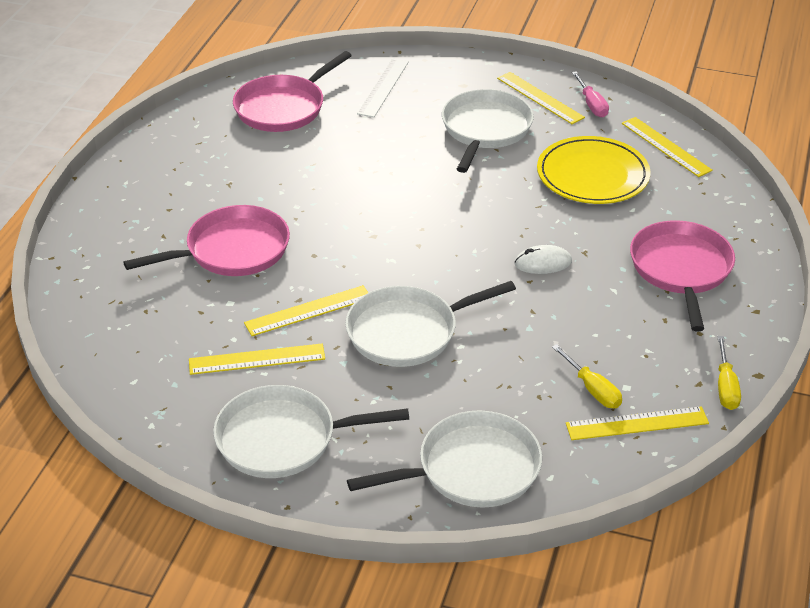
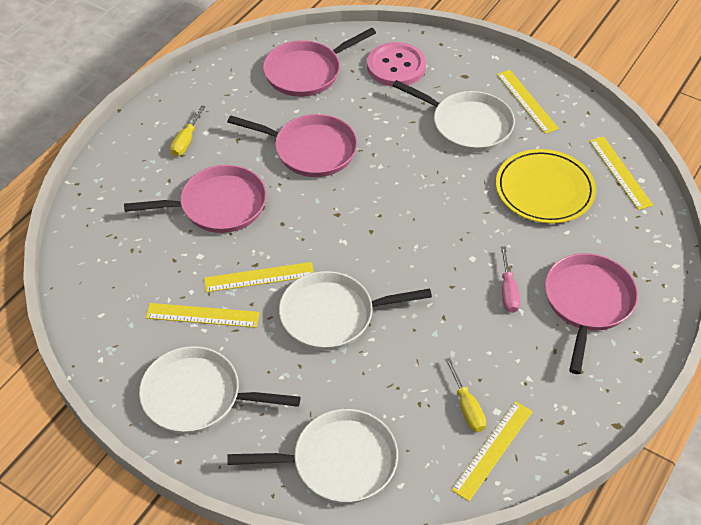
camera: 15 degrees right, 10 degrees up
white ruler [357,59,409,118] -> pink button [367,42,426,87]
white pan [442,89,534,173] -> white pan turned 90 degrees clockwise [392,80,515,152]
white mouse [514,245,572,274] -> none
yellow ruler [566,406,709,440] -> yellow ruler turned 60 degrees counterclockwise [451,401,533,501]
pink screwdriver [572,71,609,117] -> pink screwdriver moved to [501,246,520,313]
yellow screwdriver [717,336,741,410] -> yellow screwdriver moved to [170,105,206,156]
none -> pink pan [227,114,358,177]

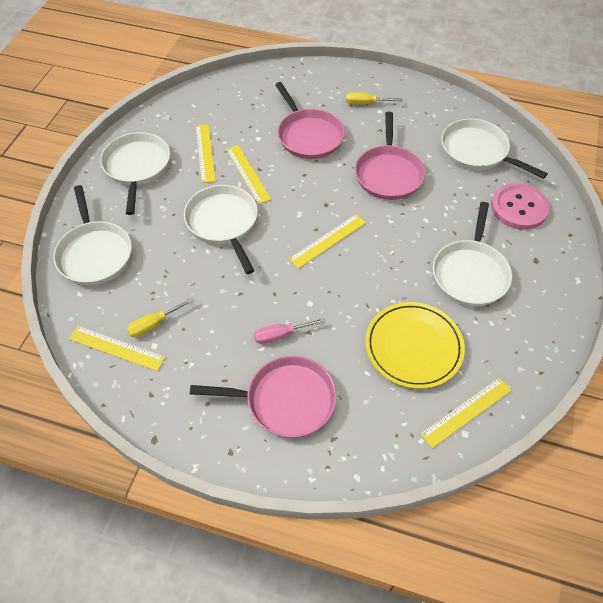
camera: 75 degrees right, 5 degrees up
pink pan [263,28,376,97] -> white pan [441,119,548,179]
yellow ruler [497,70,559,134] -> yellow ruler moved to [289,214,366,269]

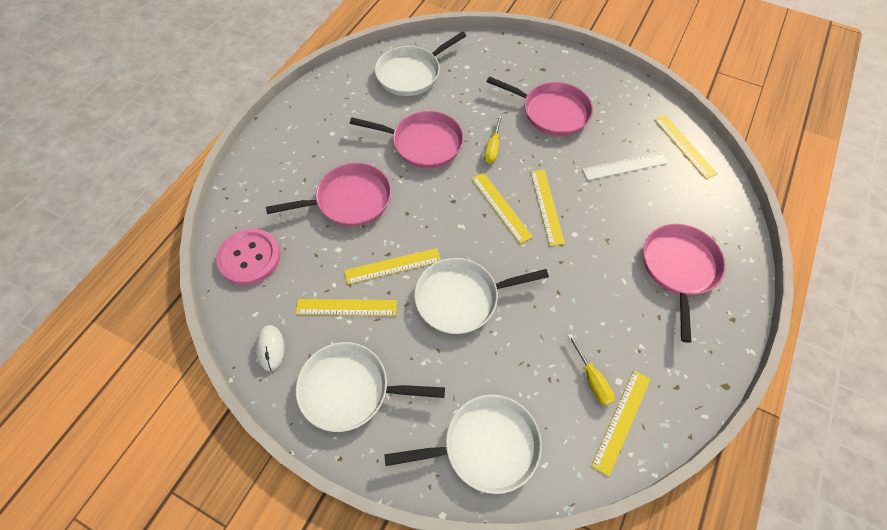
camera: 80 degrees left, 5 degrees up
pink screwdriver [254,318,325,344] -> none
yellow screwdriver [346,92,402,104] -> yellow screwdriver moved to [484,115,503,163]
yellow plate [365,302,465,389] -> white ruler [582,152,668,180]
white pan [433,202,512,307] -> pink pan [486,76,593,136]
pink button [491,183,550,230] -> pink button moved to [216,228,281,285]
none -> white mouse [255,325,284,371]
none -> yellow ruler [531,170,565,246]

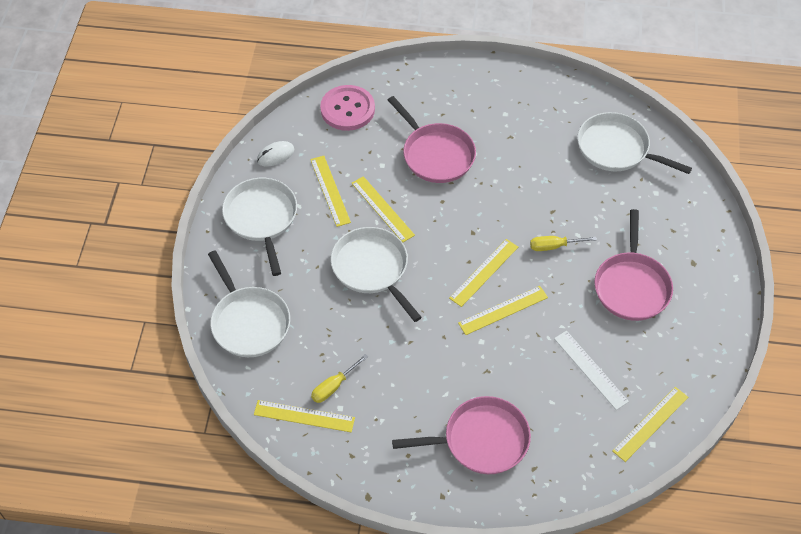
camera: 70 degrees right, 5 degrees down
pink pan [350,111,464,168] -> none

